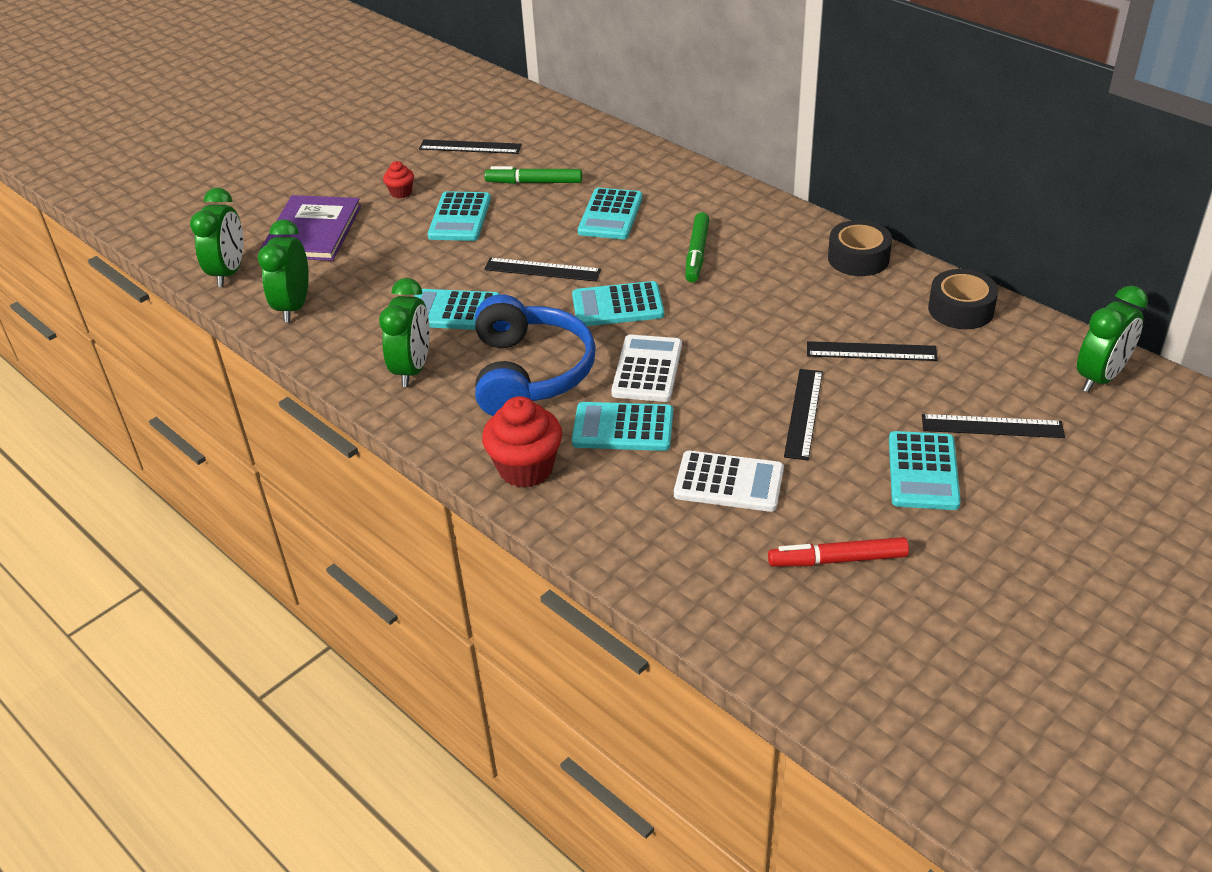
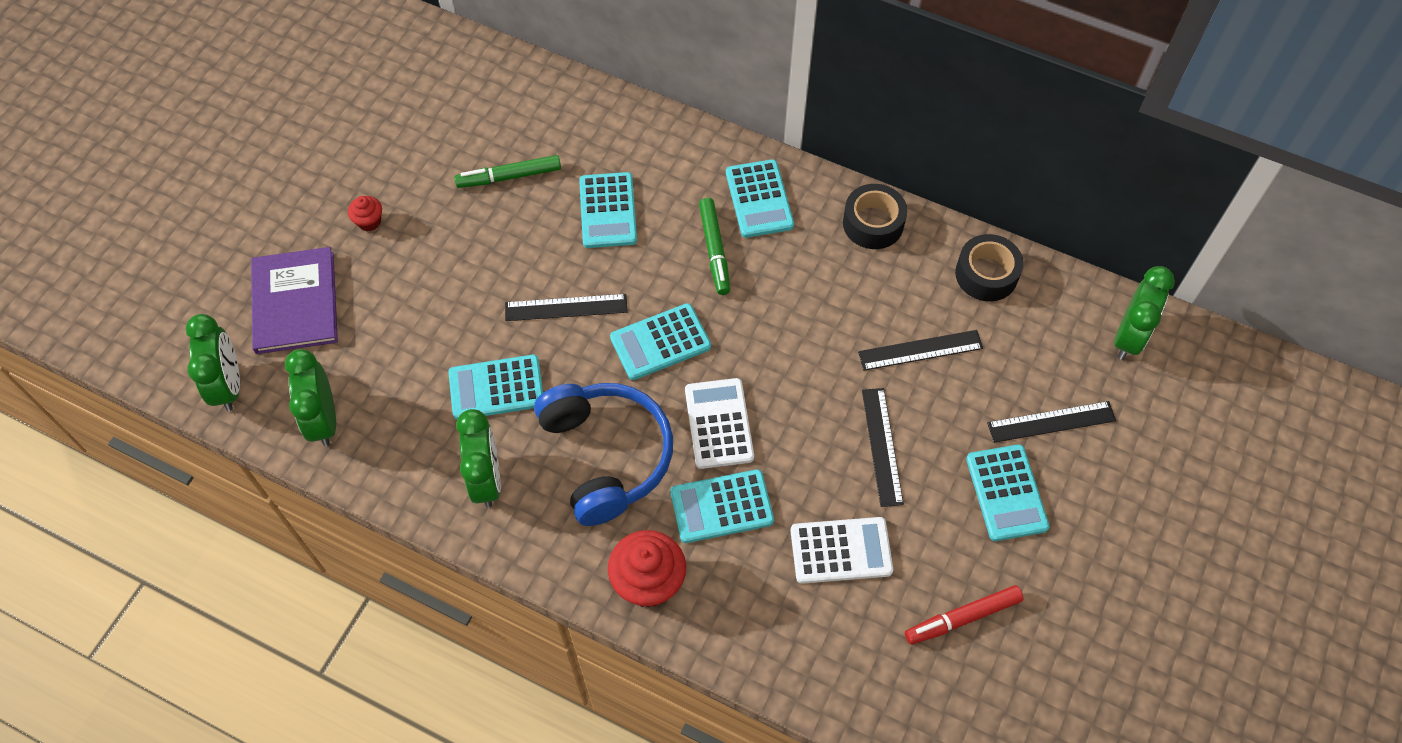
camera: 20 degrees left, 20 degrees up
black ruler [419,139,522,154] -> none
turquoise calculator [428,191,491,241] -> turquoise calculator moved to [726,159,794,238]

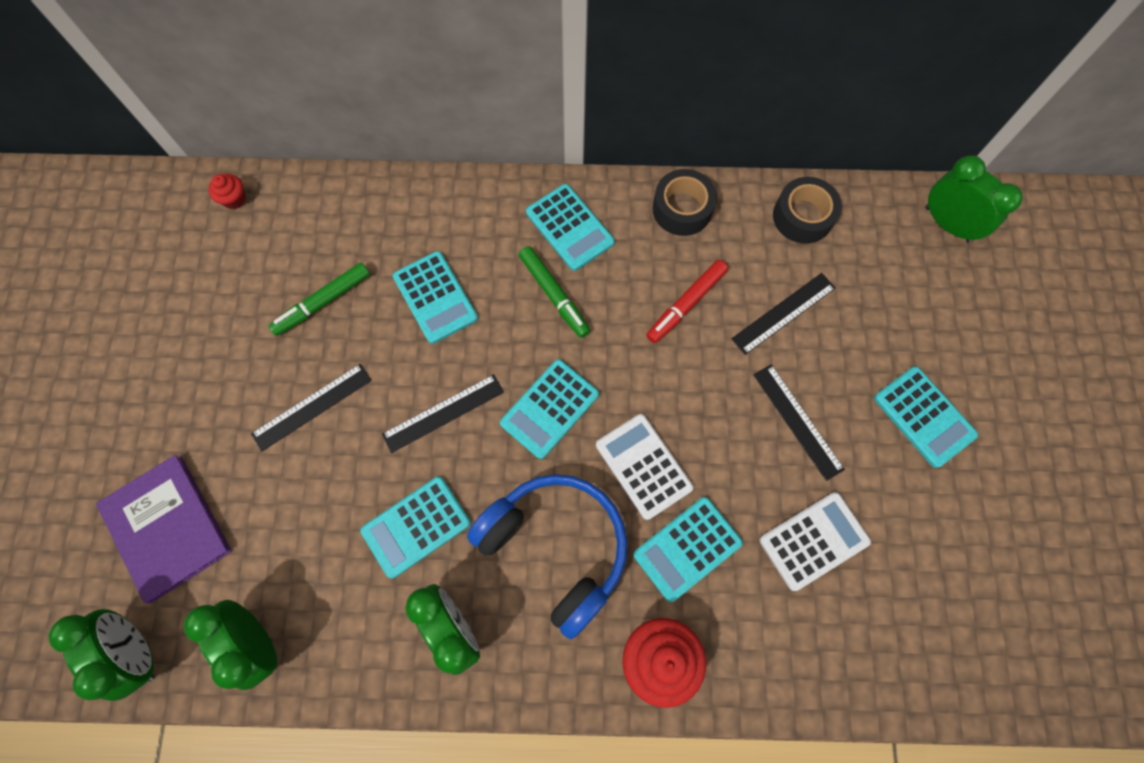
camera: 25 degrees left, 10 degrees up
red cupcake [348,196,382,231] -> red cupcake moved to [208,174,246,209]
red marker [905,585,1023,645] -> red marker moved to [646,260,728,343]
black ruler [987,401,1116,443] -> black ruler moved to [251,364,372,451]
green clock [1114,266,1175,360] -> green clock turned 45 degrees counterclockwise [926,155,1023,243]

